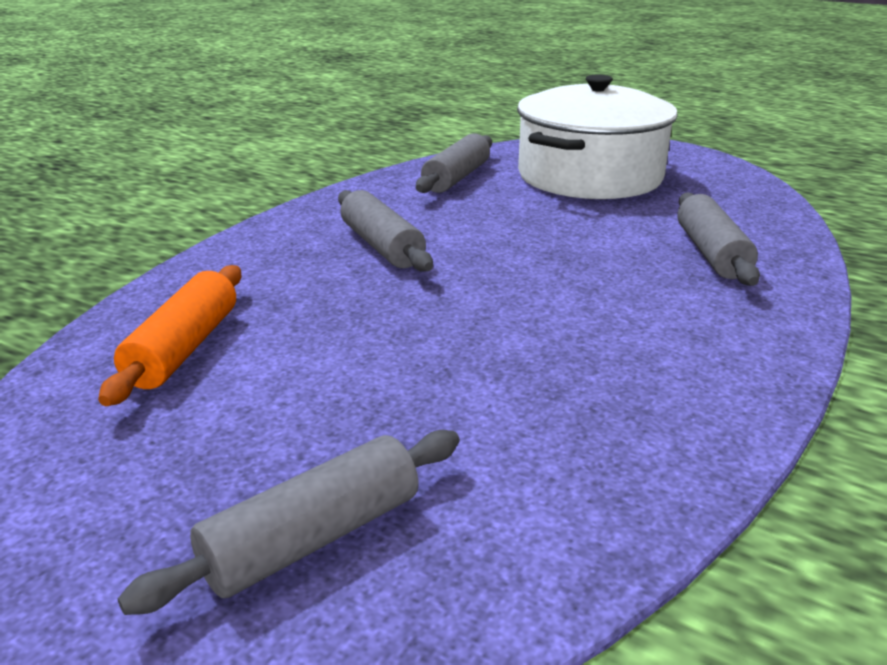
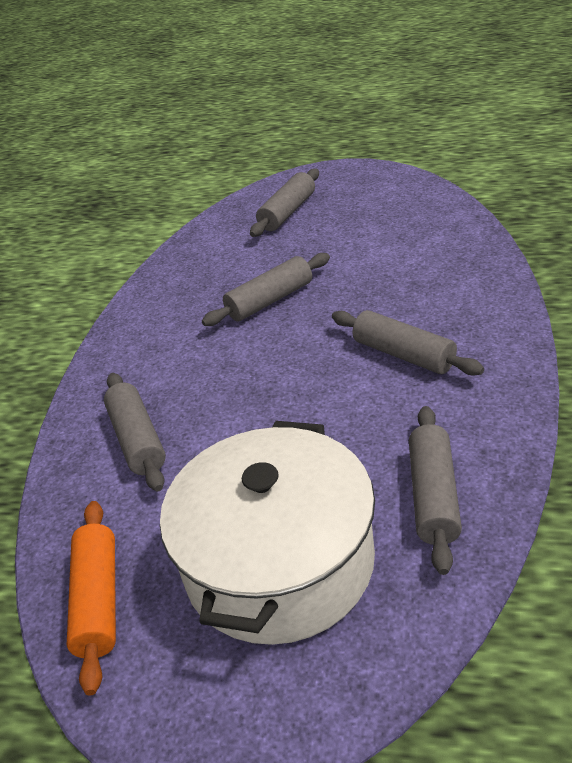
camera: 165 degrees right, 10 degrees up
orange rolling pin [98,265,241,406] -> orange rolling pin moved to [67,501,116,696]
none -> grey rolling pin [202,253,330,326]

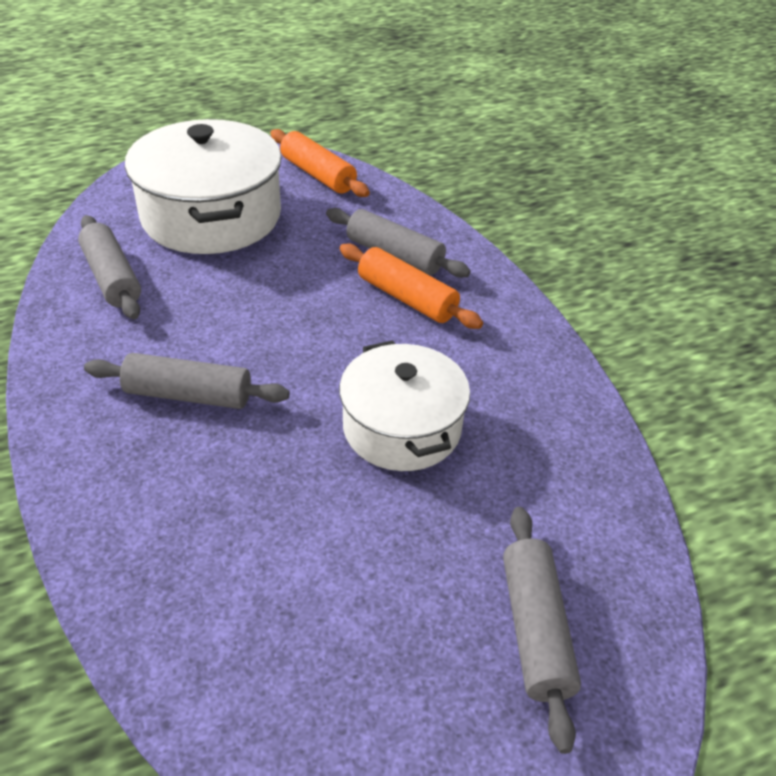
camera: 140 degrees right, 5 degrees up
grey rolling pin [202,253,330,326] -> white pot [339,340,470,471]
none -> orange rolling pin [340,244,483,329]

